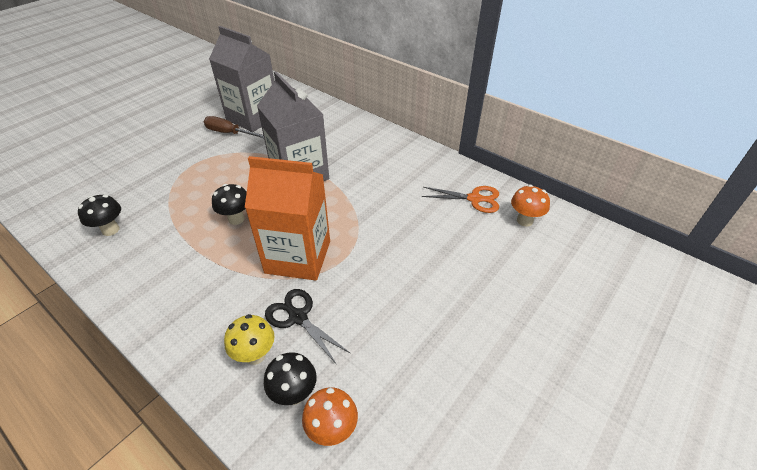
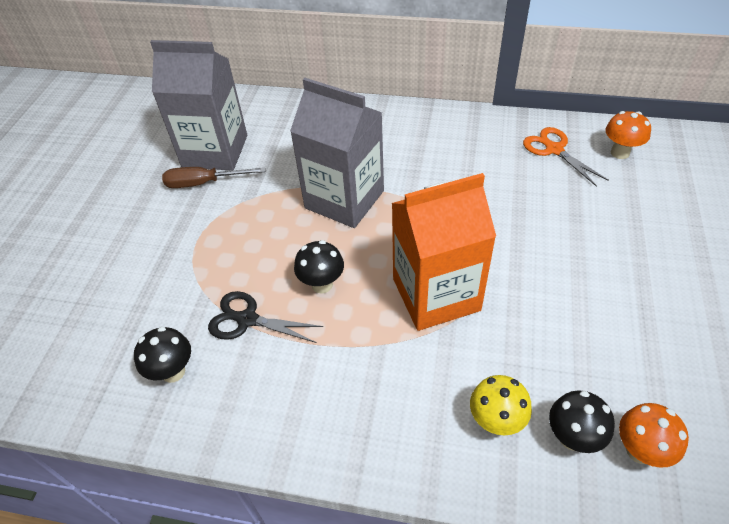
camera: 25 degrees left, 5 degrees up
black scissors [265,289,351,365] -> black scissors moved to [208,291,323,343]
orange scissors [422,186,499,213] -> orange scissors turned 105 degrees counterclockwise [523,127,609,187]

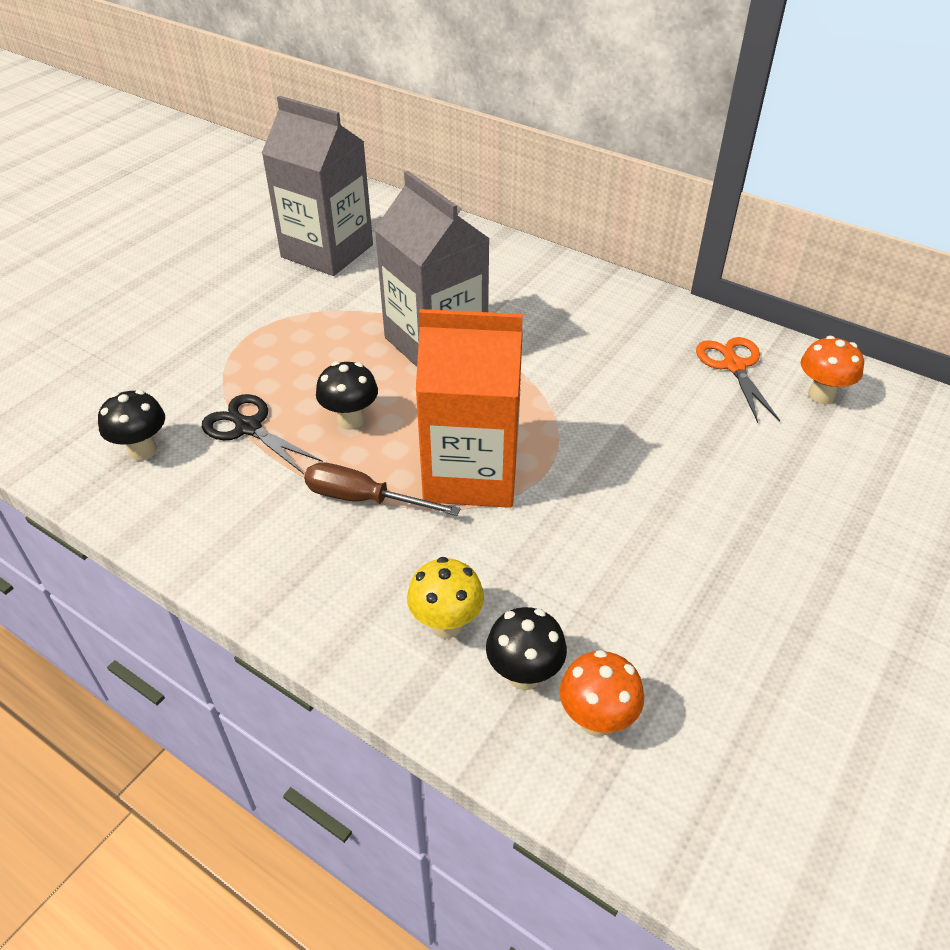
camera: 20 degrees right, 5 degrees down
brown screwdriver [162,167,266,188] -> brown screwdriver moved to [304,462,461,516]

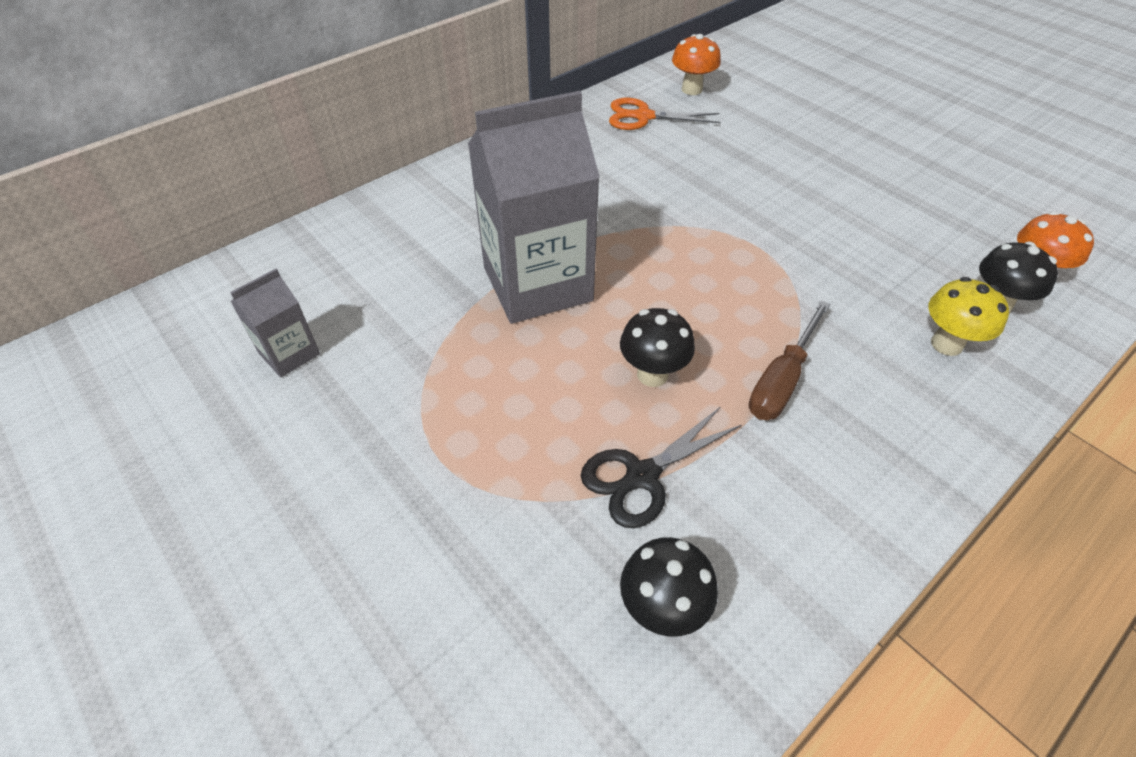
camera: 75 degrees left, 5 degrees up
grey carton [262,96,373,276] -> grey carton [230,269,320,377], size x0.47
orange carton [416,309,523,508] -> none

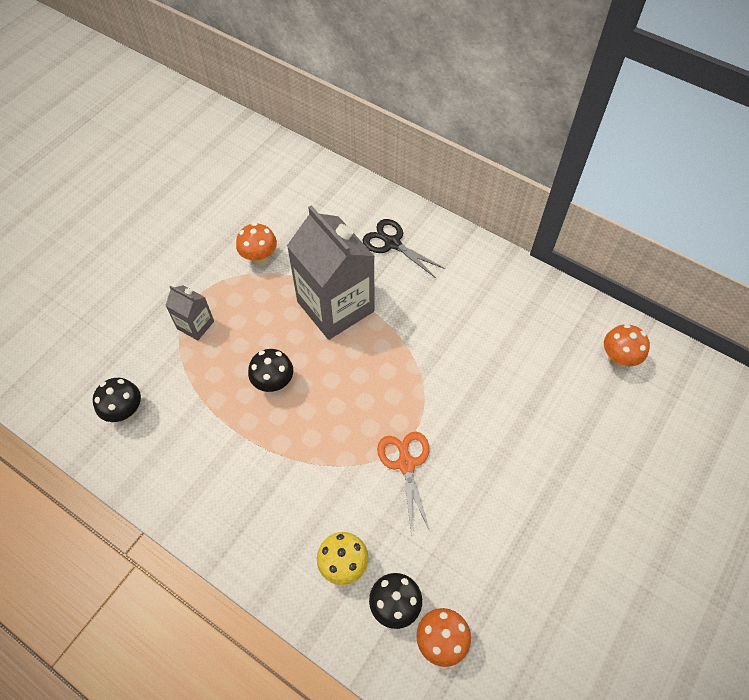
camera: 75 degrees right, 10 degrees up
grey carton [230,269,320,377] -> grey carton moved to [165,285,214,341]
black scissors [581,406,742,528] -> black scissors moved to [363,219,445,278]
orange scissors [609,98,721,130] -> orange scissors moved to [377,431,430,534]
brown screwdriver [749,300,830,420] -> none
none -> orange mushroom [236,223,277,266]

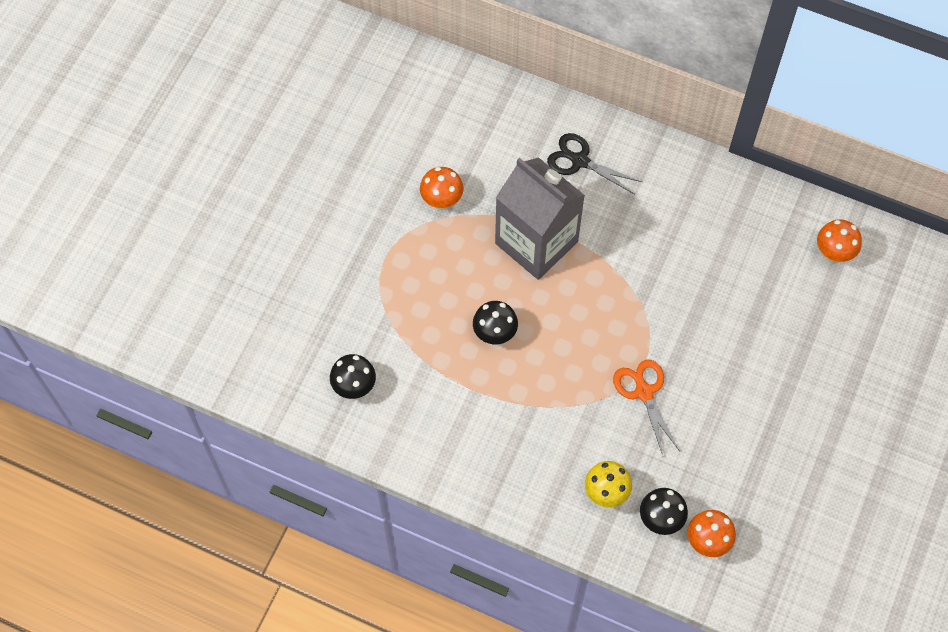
camera: 10 degrees left, 5 degrees up
grey carton [165,285,214,341] -> none

